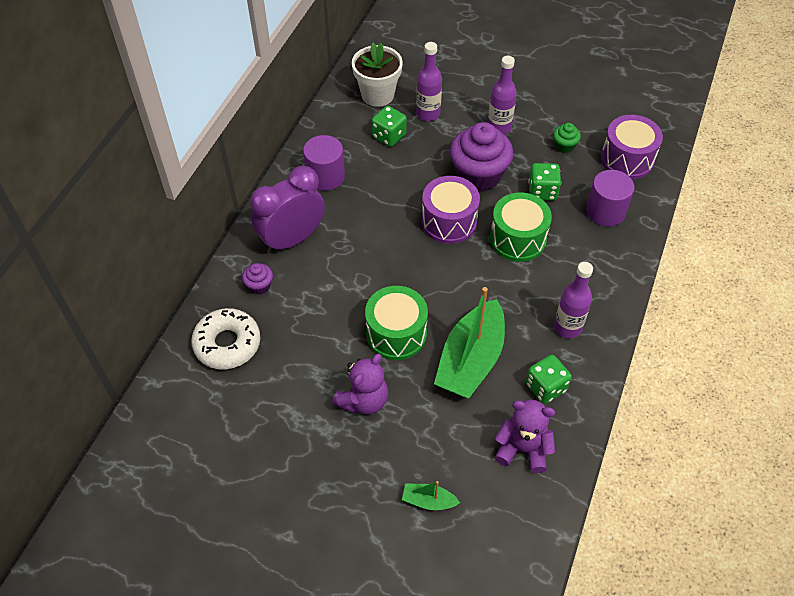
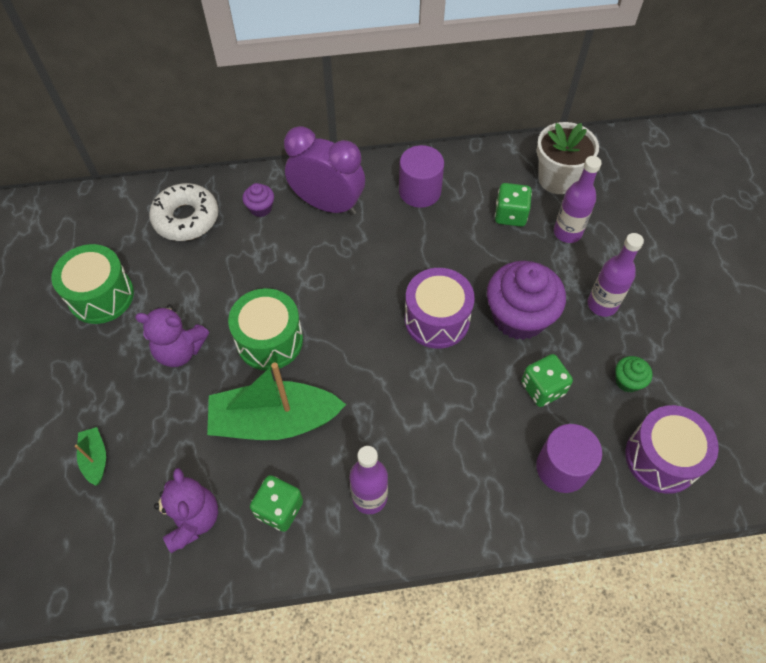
camera: 60 degrees right, 5 degrees up
green drum [490,192,552,262] -> green drum moved to [51,244,134,324]

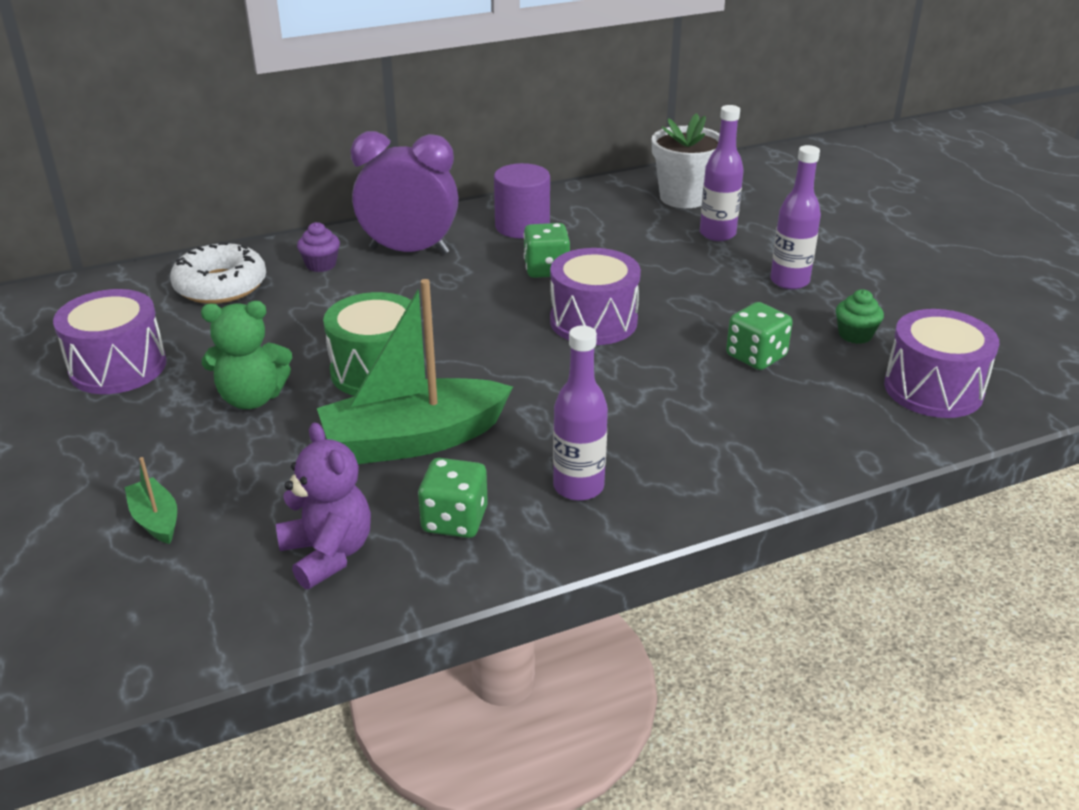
camera: 15 degrees left, 25 degrees down
green drum [51,244,134,324] -> purple drum [53,289,166,394]
purple teddy bear [135,305,209,367] -> green teddy bear [201,301,292,409]
purple cupcake [487,261,566,340] -> none
green dice [495,183,532,227] -> green dice moved to [523,223,570,278]
purple cylinder [536,424,602,493] -> none

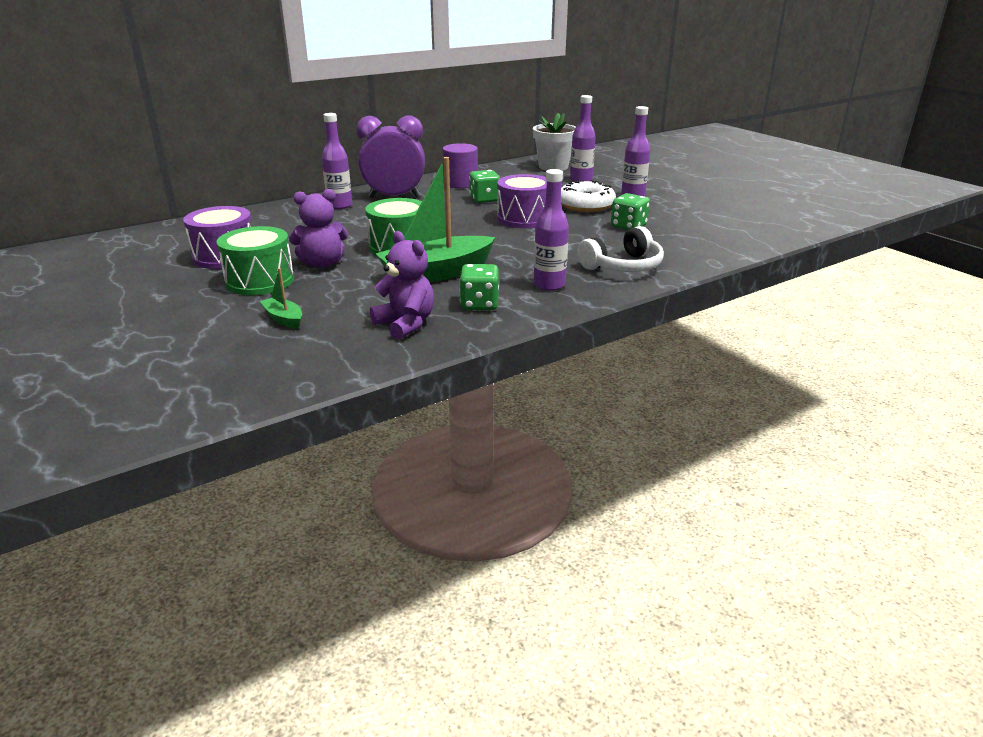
camera: 10 degrees left, 5 degrees down
white donut [170,242,266,304] -> white donut moved to [561,180,616,212]
green teddy bear [201,301,292,409] -> purple teddy bear [289,189,348,268]
purple cupcake [297,222,340,272] -> purple bottle [322,113,352,209]
green cupcake [836,289,884,344] -> none
purple drum [884,309,999,418] -> none
none -> green drum [216,226,294,295]
none -> white headphones [578,226,664,272]

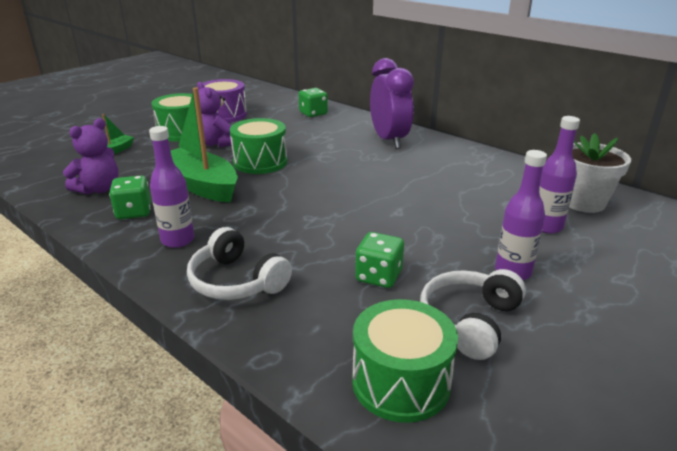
camera: 75 degrees right, 0 degrees up
purple bottle [322,113,352,209] -> none
purple cylinder [442,143,478,188] -> none
green dice [469,170,500,203] -> green dice moved to [299,88,328,117]
purple drum [497,174,547,228] -> none
white donut [561,180,616,212] -> none
none -> green drum [352,299,458,423]
none -> white headphones [420,269,526,360]

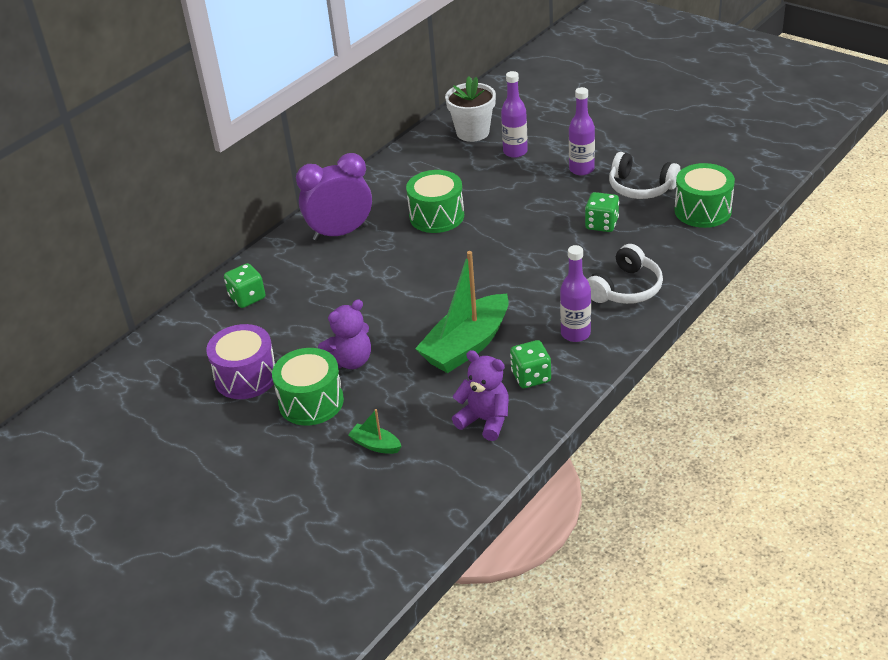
camera: 90 degrees left, 10 degrees up
green drum [230,118,287,174] -> green drum moved to [406,170,464,233]

